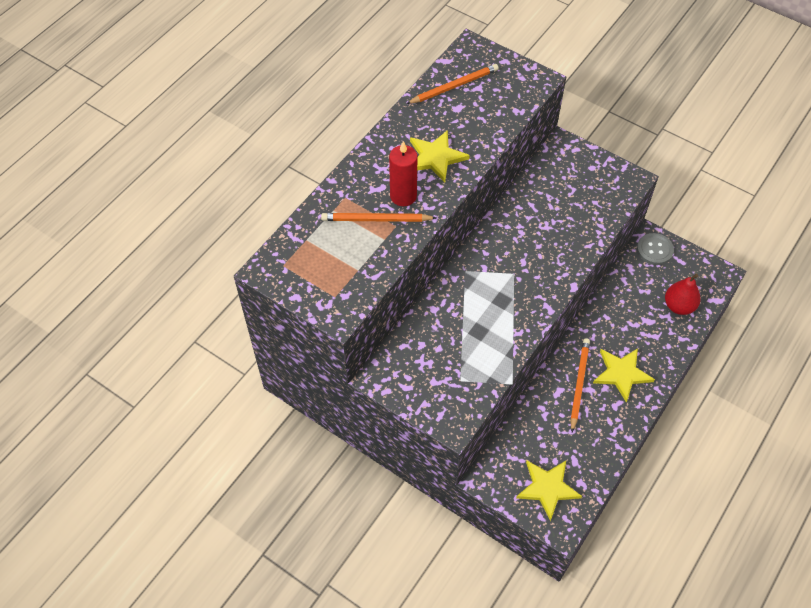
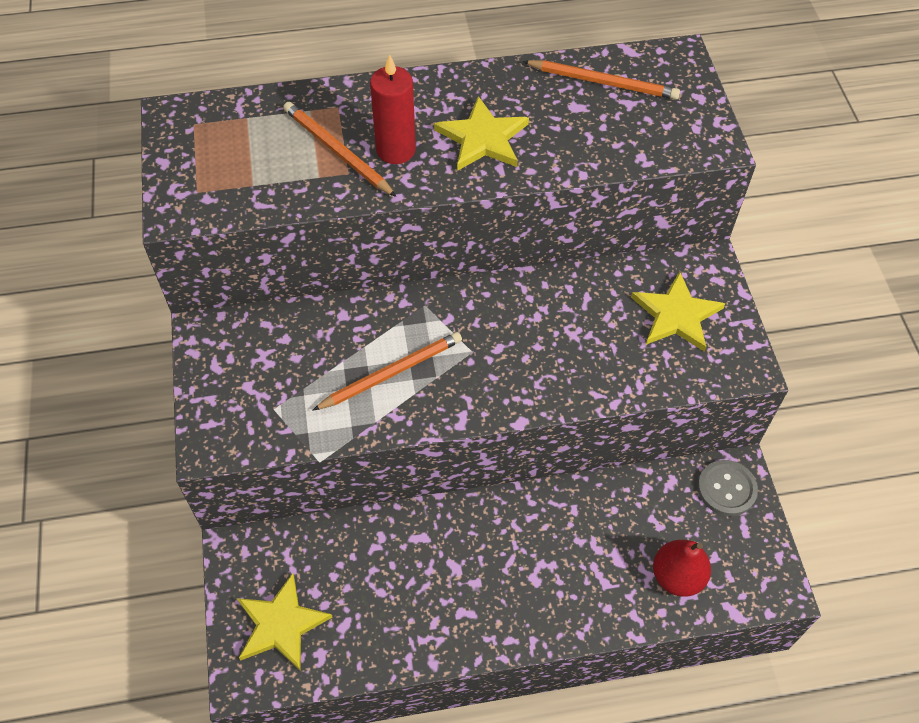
camera: 45 degrees right, 0 degrees up
orange pencil [570,338,590,432] -> orange pencil moved to [312,332,462,411]
yellow star [593,348,655,402] -> yellow star moved to [631,272,725,352]

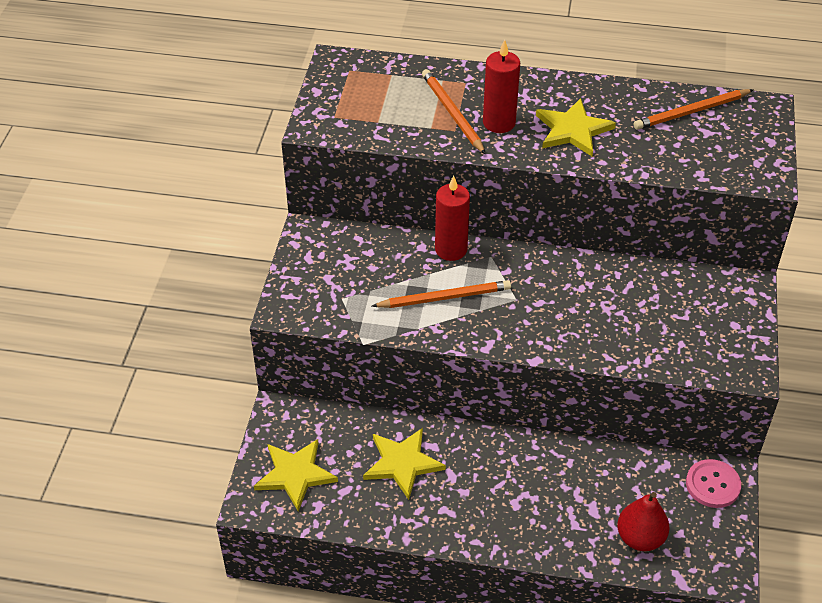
camera: 20 degrees right, 10 degrees down
orange pencil [523,60,680,100] -> orange pencil turned 120 degrees clockwise [634,89,754,130]
yellow star [631,272,725,352] -> yellow star moved to [363,428,446,500]
grey button [697,460,758,516] -> pink button [686,459,741,508]
none -> red candle [435,175,470,261]

